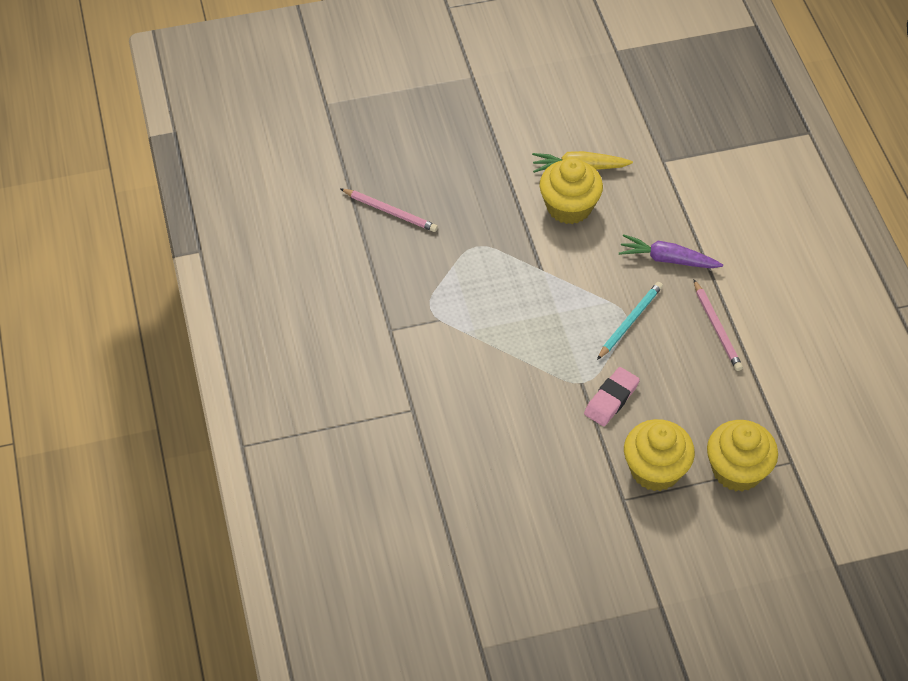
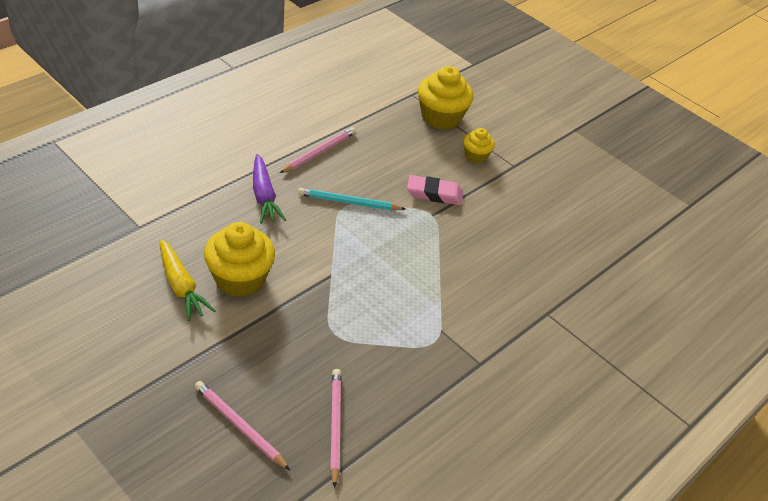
camera: 125 degrees left, 10 degrees down
yellow cupcake [624,419,695,491] -> yellow cupcake [463,128,495,163], size x0.55
none -> pink pencil [194,381,290,470]

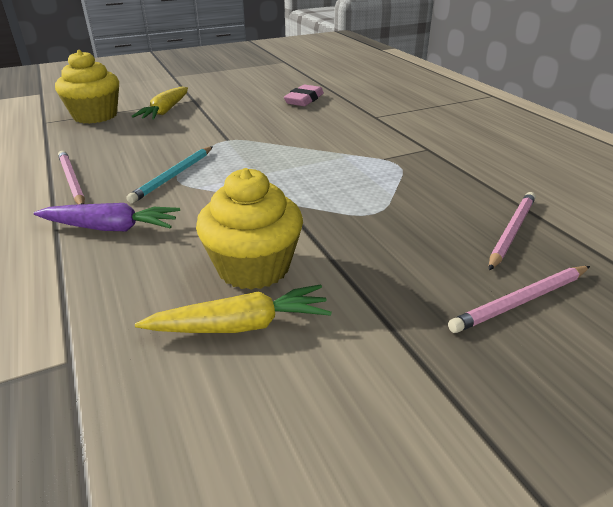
camera: 65 degrees left, 10 degrees down
pink pencil [330,369,341,488] -> pink pencil turned 105 degrees clockwise [489,192,536,271]
pink eraser [407,175,463,205] -> pink eraser moved to [284,85,324,106]
yellow cupcake [463,128,495,163] -> yellow carrot [131,87,188,120]

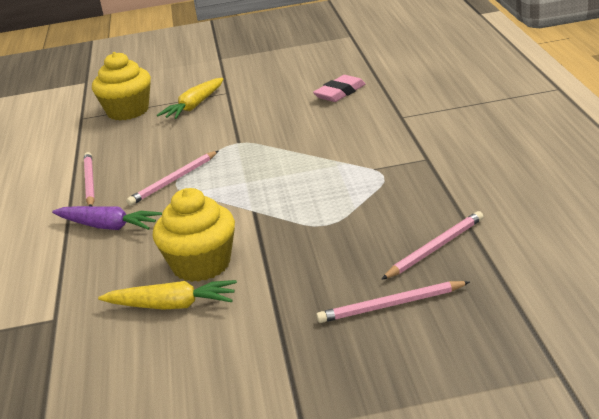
camera: 20 degrees right, 5 degrees down
turquoise pencil [126,146,213,203] -> pink pencil [126,151,218,206]

